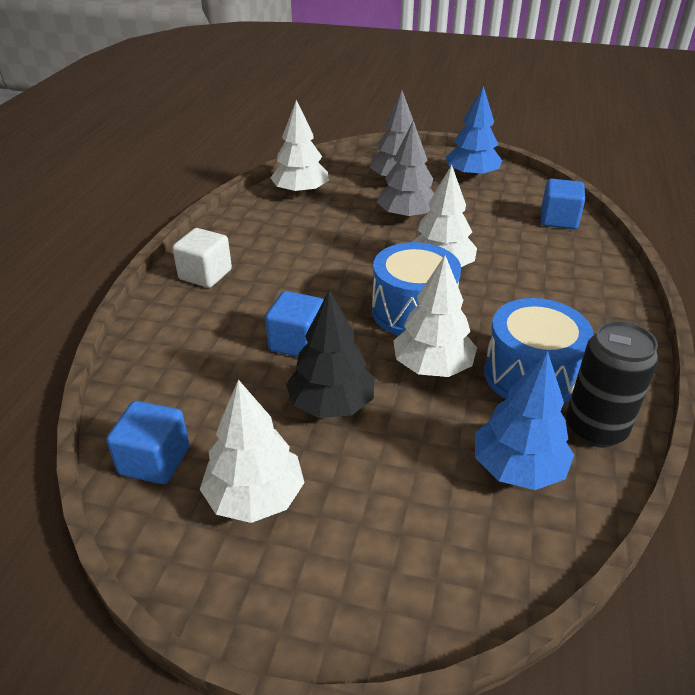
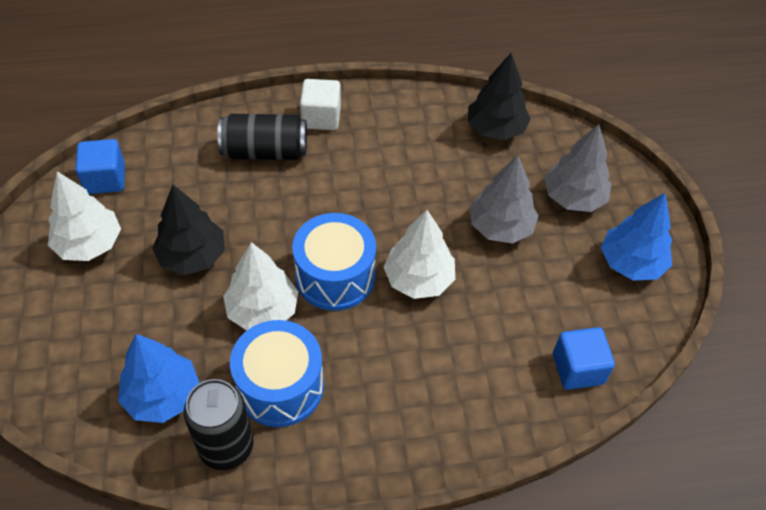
camera: 65 degrees right, 15 degrees up
blue cube [265,291,324,357] -> none
white tree [270,100,329,196] -> black tree [468,53,531,140]
none -> black can [217,114,307,160]

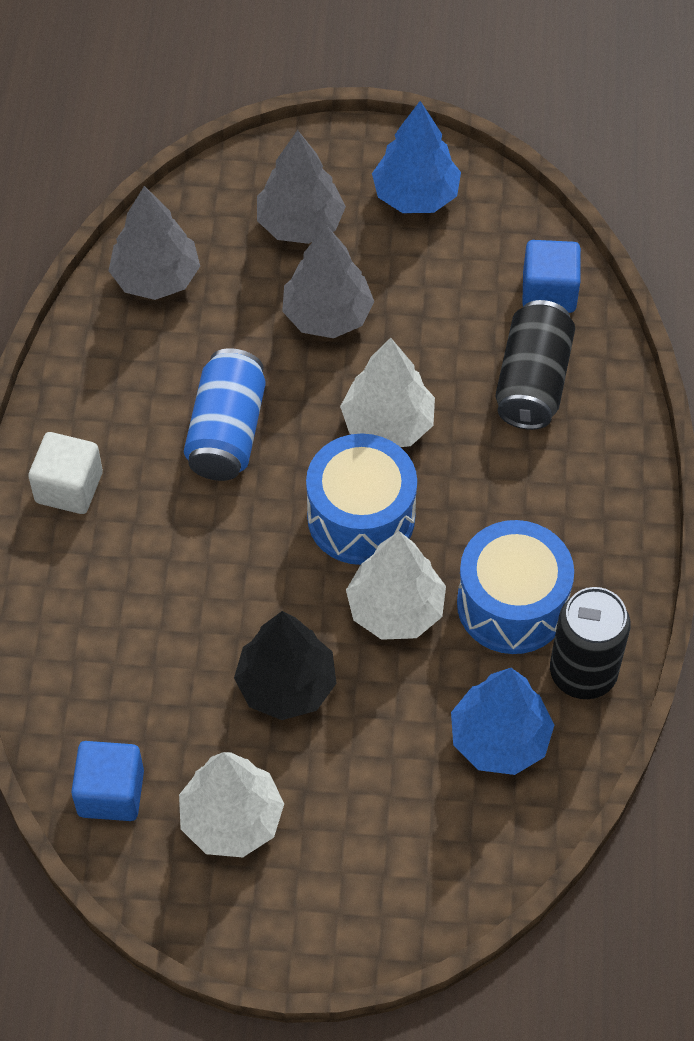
camera: 75 degrees left, 5 degrees up
black can [217,114,307,160] -> black can moved to [496,300,575,430]
black tree [468,53,531,140] -> grey tree [109,186,200,300]
none -> blue can [184,348,266,481]

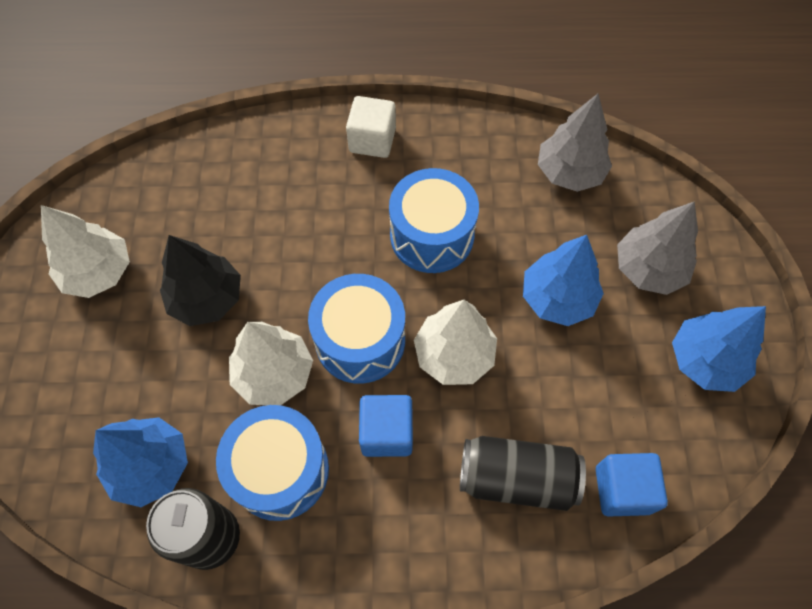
camera: 85 degrees right, 5 degrees up
blue cube [71,741,144,821] -> blue cube moved to [359,395,413,457]
blue can [184,348,266,481] -> blue drum [389,168,479,273]
grey tree [282,225,374,338] -> blue tree [523,235,604,326]

